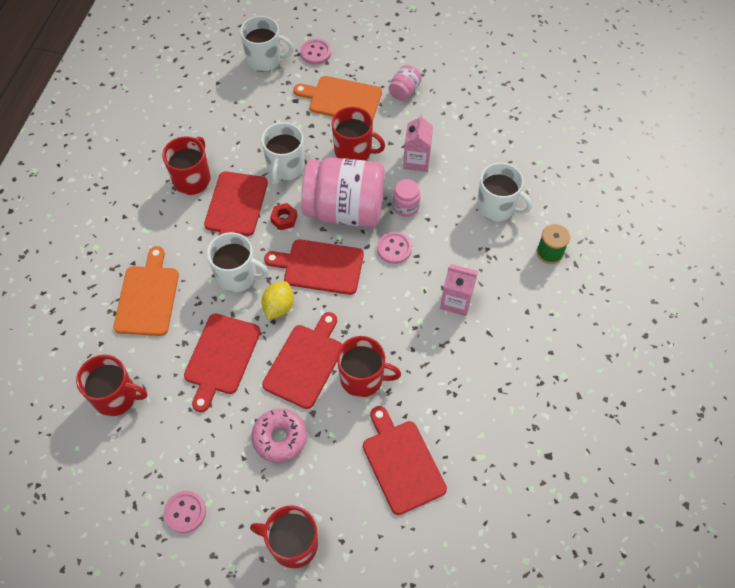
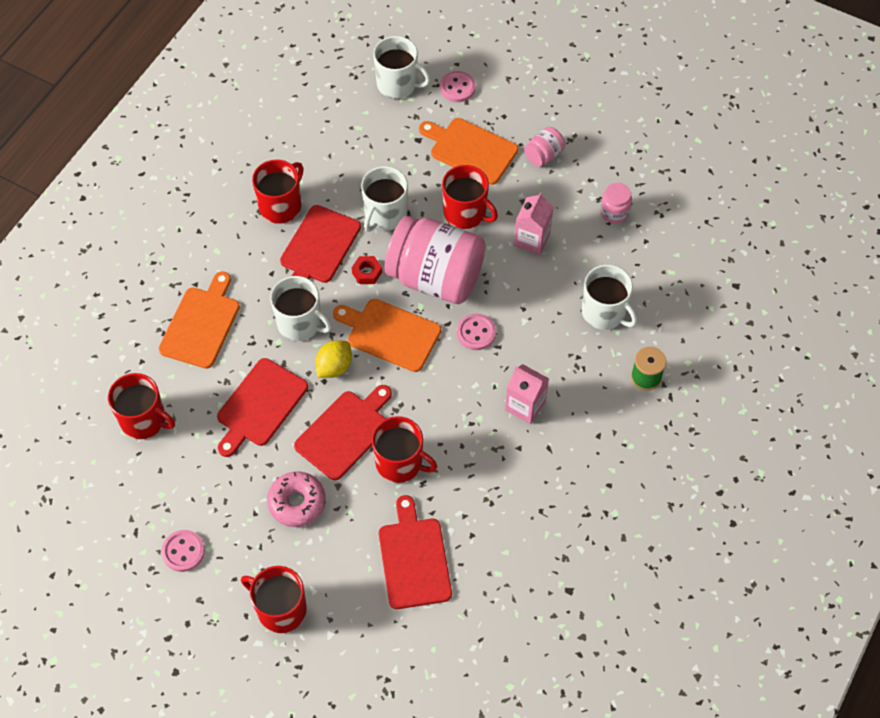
camera: 15 degrees right, 0 degrees up
red cutting board [264,239,364,295] -> orange cutting board [333,299,441,372]
pink jar [393,179,420,217] -> pink jar moved to [600,183,632,224]

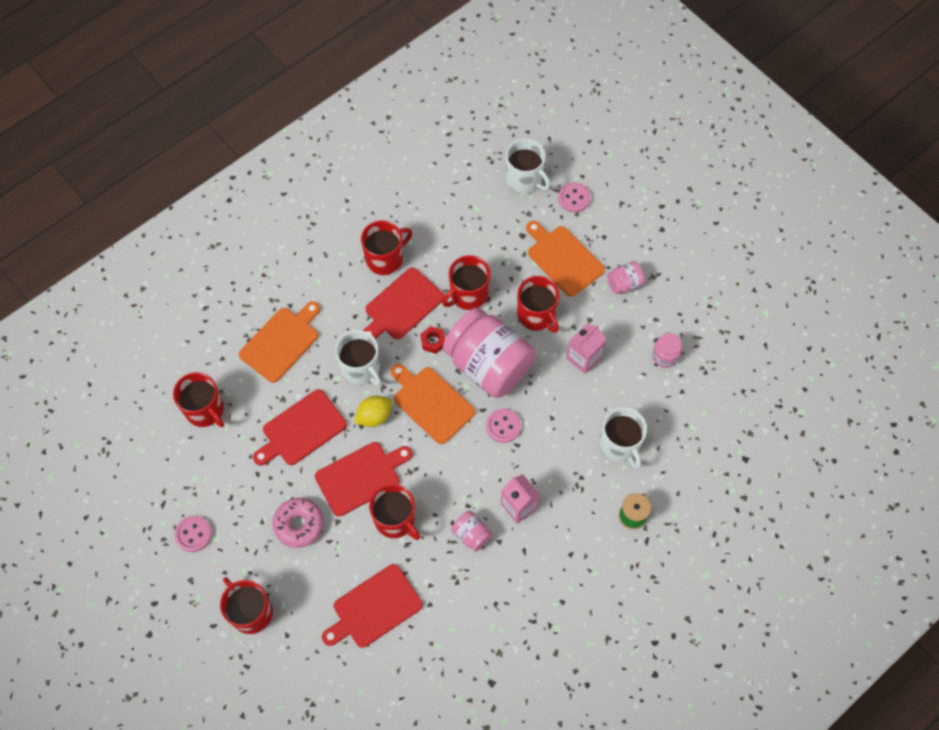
camera: 20 degrees right, 5 degrees up
white mug [361,166,408,232] -> red mug [442,255,490,310]
red cutting board [379,495,452,609] -> red cutting board turned 135 degrees counterclockwise [322,564,423,648]
none -> pink jar [451,511,492,552]

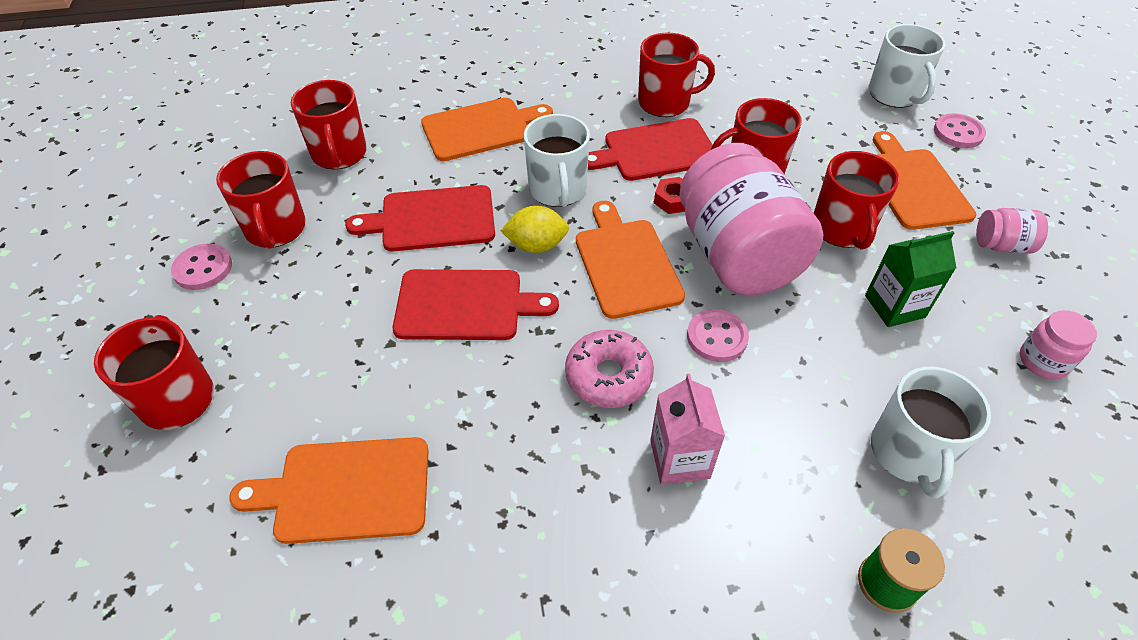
camera: 30 degrees right, 15 degrees down
pink donut [272,498,324,548] -> pink donut moved to [565,330,654,408]
red cutting board [322,564,423,648] -> orange cutting board [229,437,429,544]
red mug [369,484,420,540] -> red mug moved to [216,151,306,249]
pink jar [451,511,492,552] -> none
pink carton [566,323,606,374] -> green carton [865,231,956,327]

